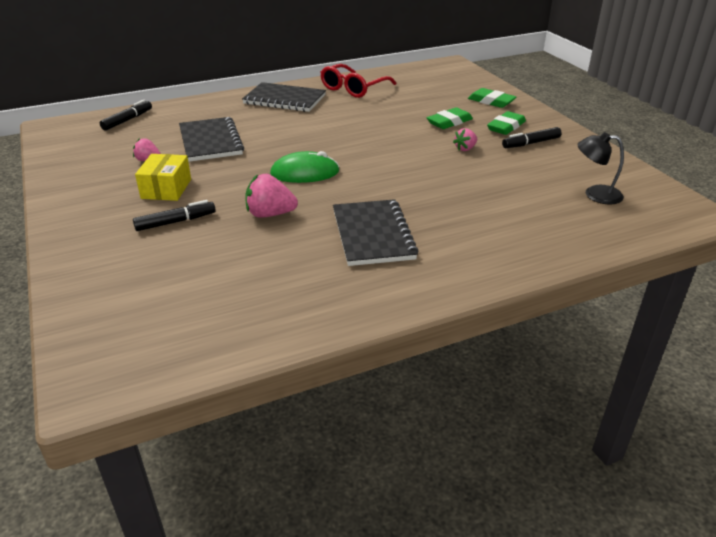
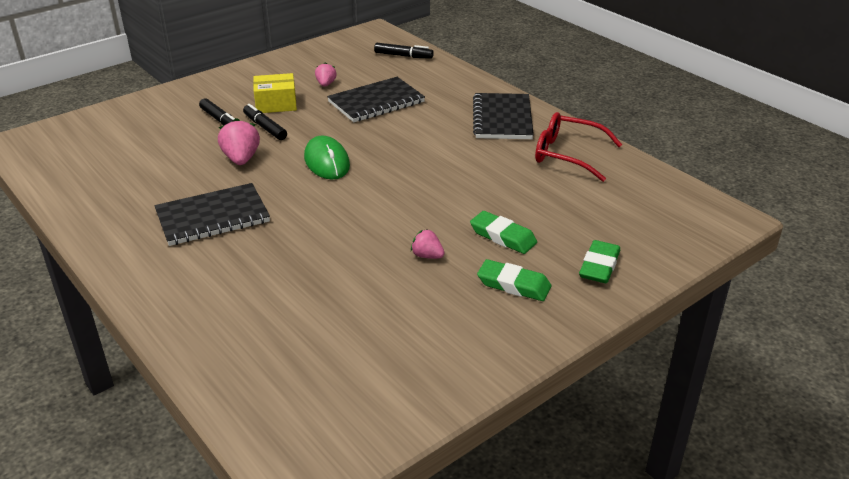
camera: 75 degrees right, 0 degrees up
black marker [502,127,562,148] -> black marker moved to [243,104,287,140]
black lamp [578,132,624,204] -> none

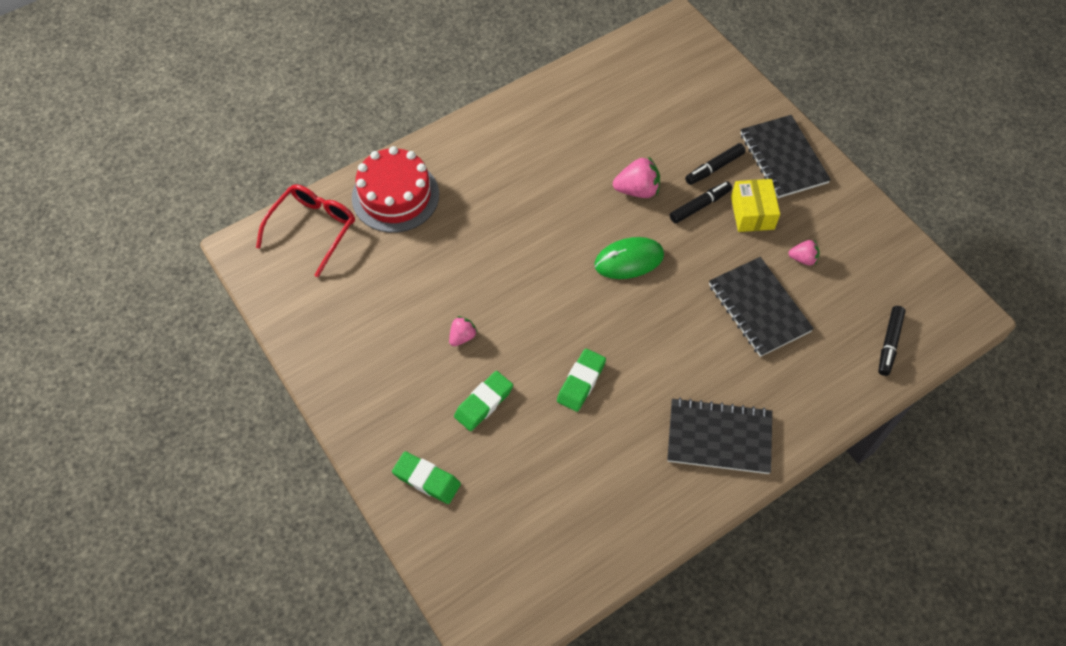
camera: 95 degrees right, 25 degrees up
black notebook [154,183,270,246] -> black notebook moved to [740,115,831,198]
green eraser [477,259,551,301] -> green eraser moved to [557,349,606,412]
red glasses [535,112,622,182] -> red glasses moved to [256,184,355,277]
none -> red cake [352,146,439,233]

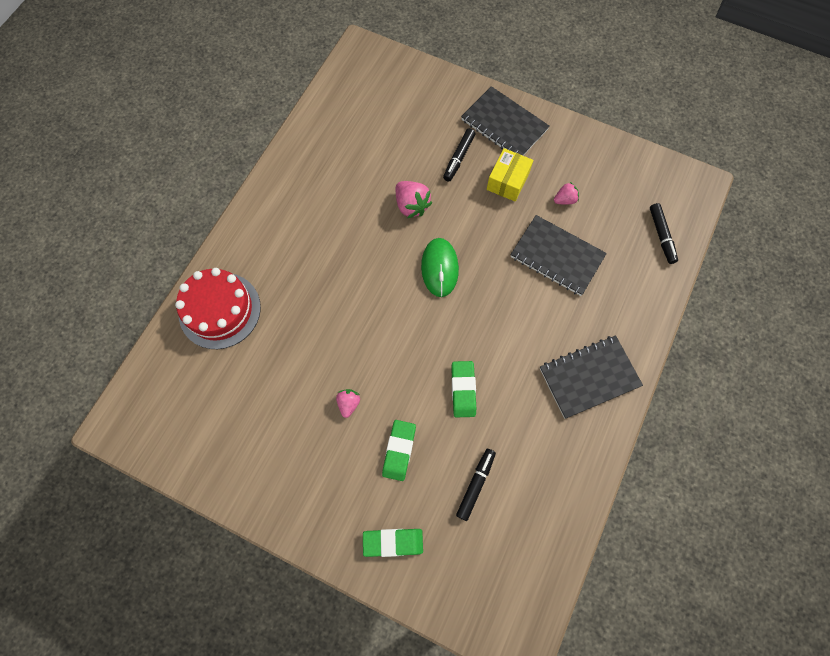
camera: 30 degrees left, 10 degrees up
red glasses [256,184,355,277] -> none
green mouse [594,237,664,279] -> green mouse turned 45 degrees counterclockwise [421,238,459,297]
pink strawberry [613,156,660,198] -> pink strawberry turned 90 degrees clockwise [395,181,433,219]
black marker [670,181,732,224] -> black marker moved to [456,449,496,521]
yellow box [731,179,780,232] -> yellow box turned 60 degrees clockwise [487,148,533,202]

